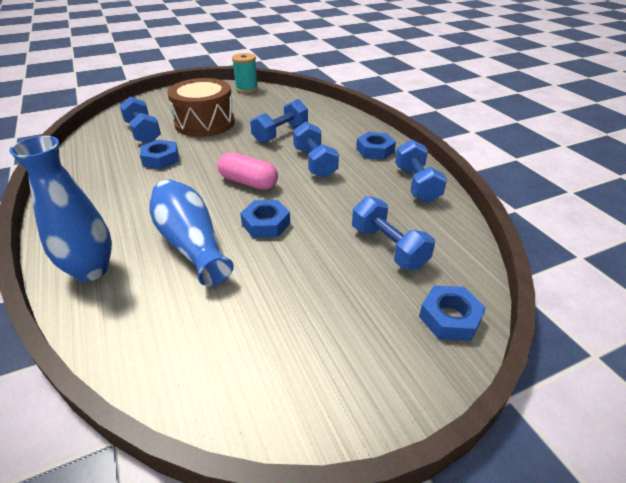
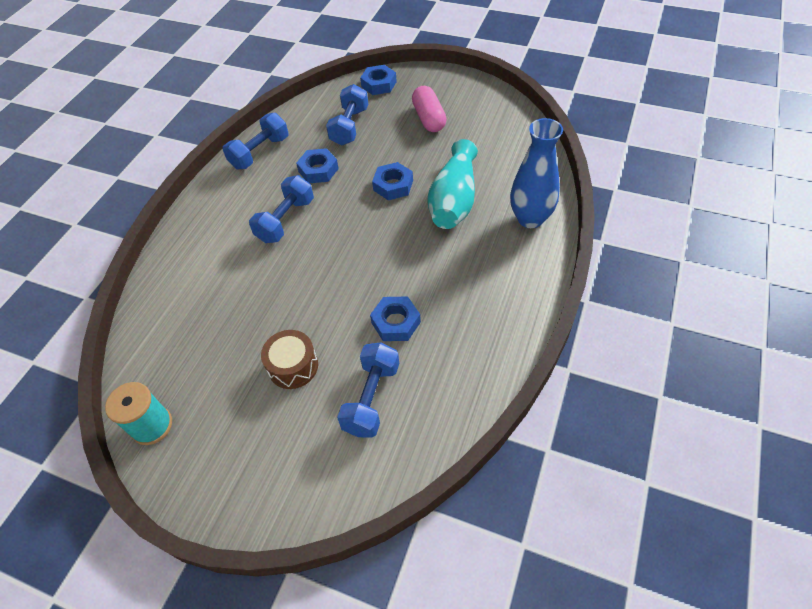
camera: 130 degrees left, 15 degrees up
blue vase [149,179,234,286] -> turquoise vase [428,139,478,229]
brown drum [167,78,235,137] -> brown drum [261,330,318,389], size x0.57
pink capsule [217,152,278,190] -> pink capsule moved to [412,86,447,132]
blue dumbbell [250,99,308,143] -> none
blue nut [356,132,396,160] -> blue nut moved to [296,148,339,183]

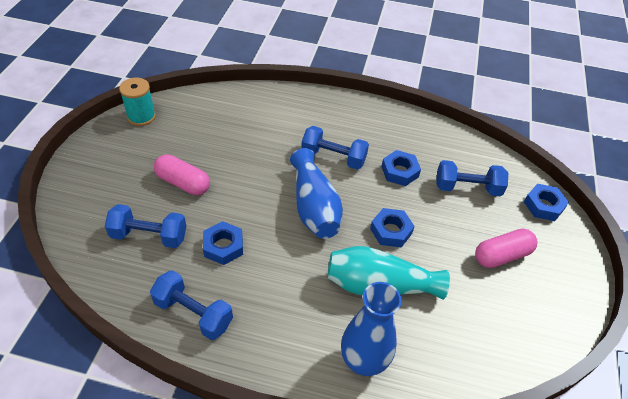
camera: 75 degrees right, 5 degrees down
blue dumbbell [223,113,289,169] -> blue dumbbell moved to [150,270,233,340]
brown drum [261,330,318,389] -> pink capsule [154,154,210,195]
none -> blue vase [290,148,343,239]

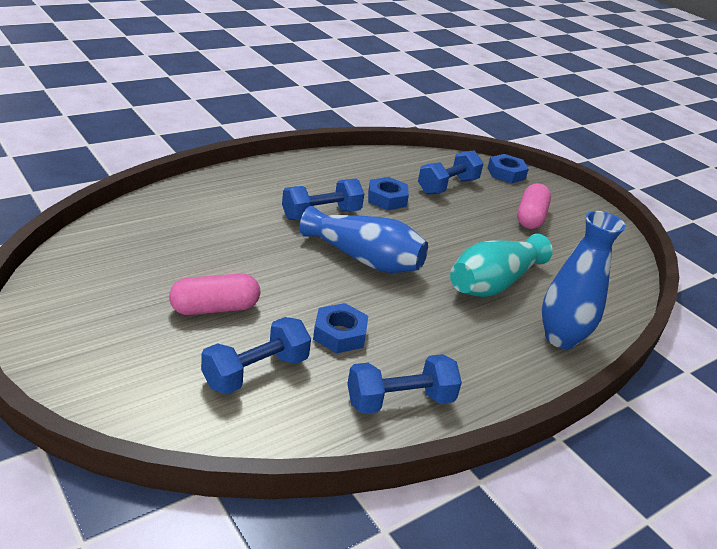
camera: 50 degrees left, 15 degrees down
turquoise spool [119,78,156,126] -> none
blue nut [370,208,415,248] -> none

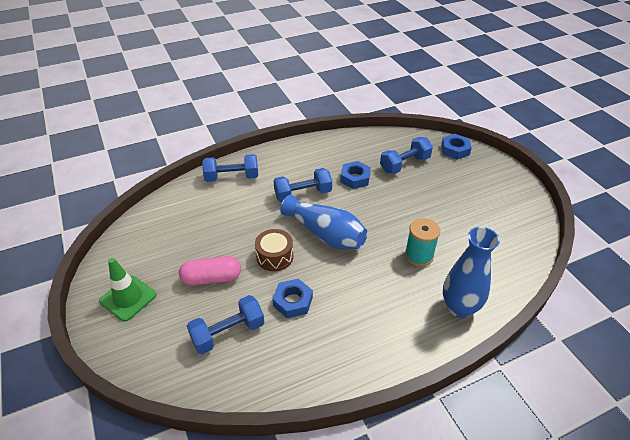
camera: 15 degrees right, 10 degrees up
blue dumbbell [347,354,462,414] -> blue dumbbell moved to [202,154,258,182]
turquoise vase [450,234,553,297] -> turquoise spool [405,218,440,267]
pink capsule [517,183,551,229] -> none
none -> green traffic cone [99,258,156,321]
none -> brown drum [255,229,293,271]

